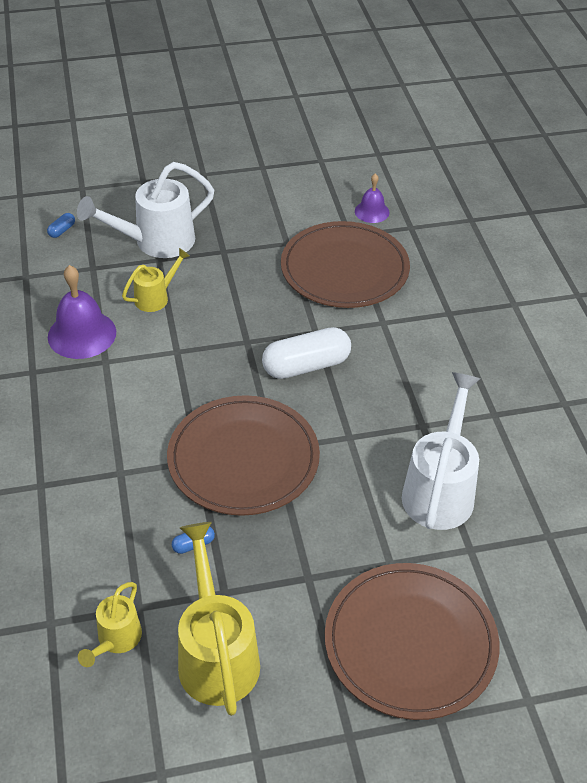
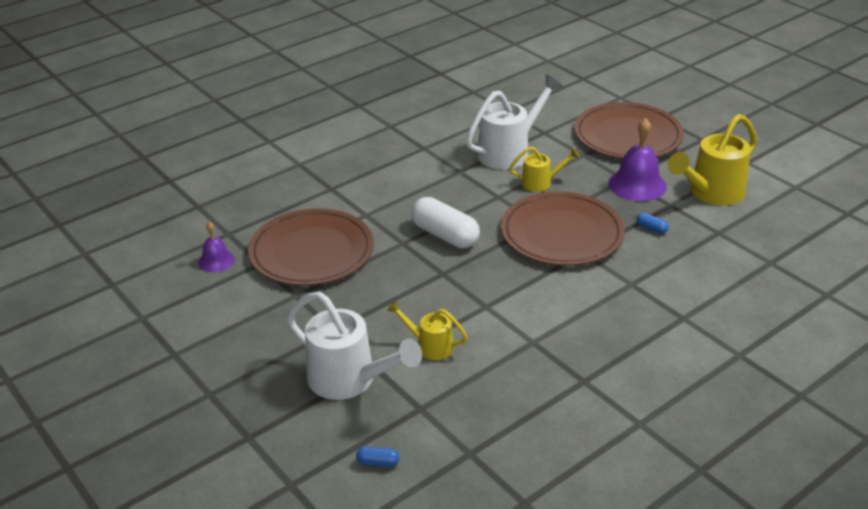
camera: 115 degrees left, 10 degrees down
purple bell [48,265,116,359] -> purple bell moved to [609,118,667,201]
yellow watering can [78,582,142,667] -> yellow watering can moved to [509,147,580,192]
white watering can [402,372,480,530] -> white watering can turned 150 degrees clockwise [466,75,563,169]

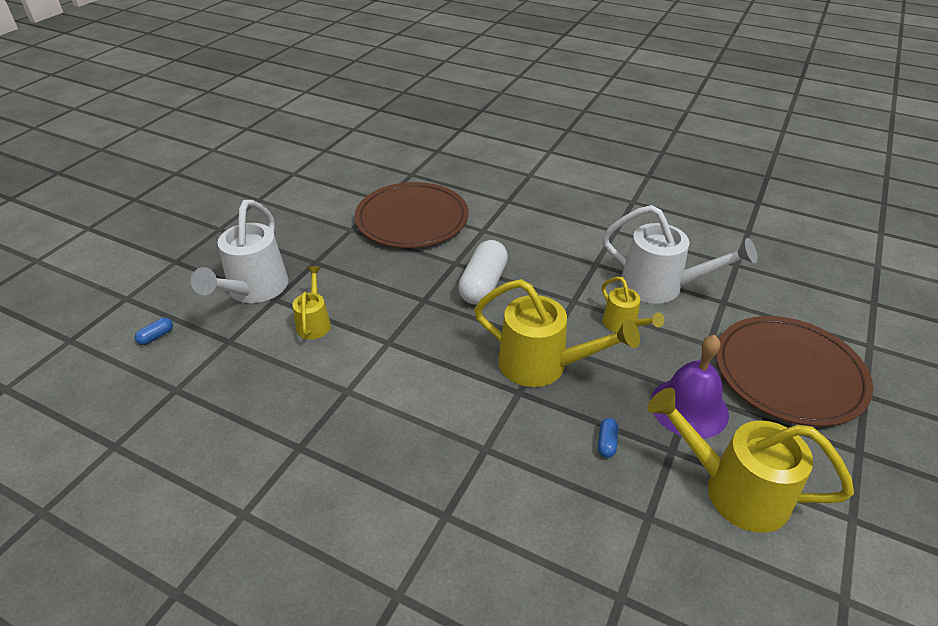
camera: 65 degrees right, 5 degrees up
purple bell [198,222,235,272] -> none
blue capsule [356,447,400,467] -> blue capsule turned 60 degrees clockwise [135,318,173,345]
brown plate [501,192,625,266] -> yellow watering can [474,279,640,387]

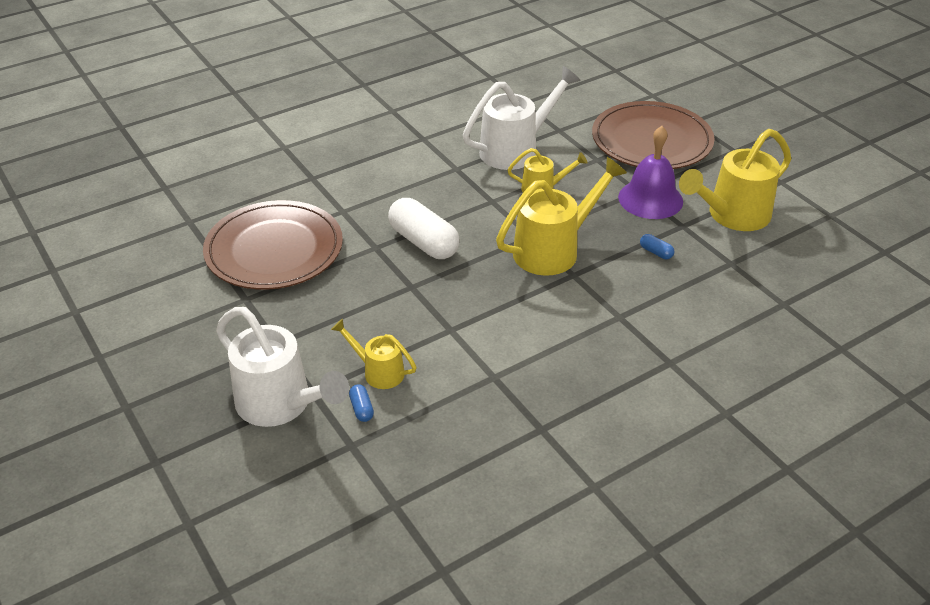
camera: 60 degrees left, 0 degrees up
blue capsule [135,318,173,345] -> blue capsule moved to [349,384,374,422]

